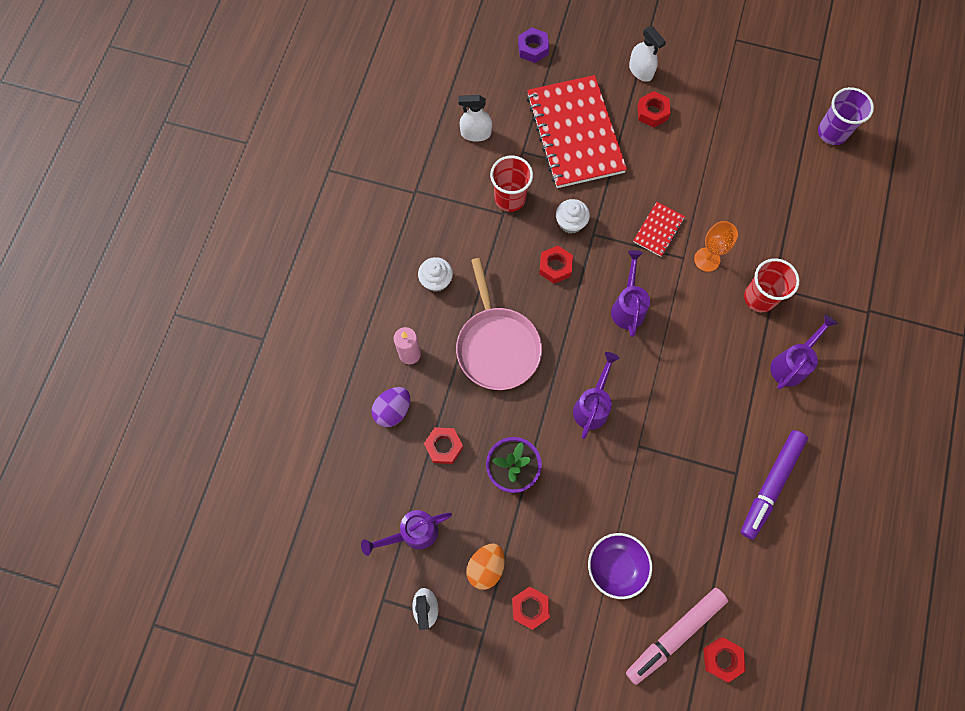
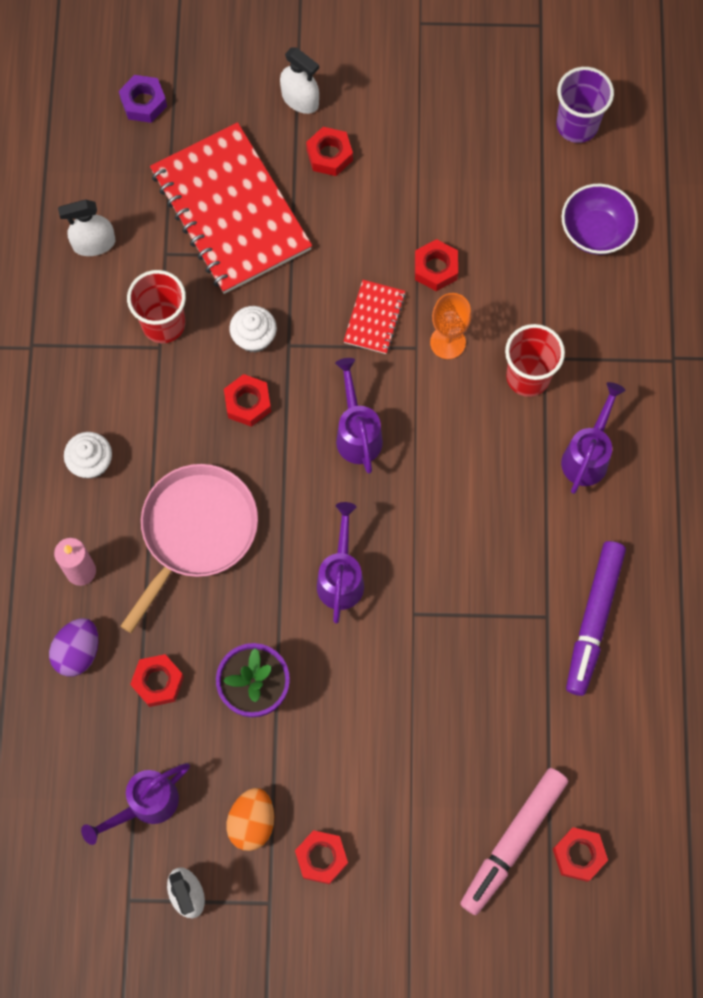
camera: 15 degrees left, 0 degrees up
pink pan [456,258,542,390] -> pink pan turned 120 degrees counterclockwise [120,464,258,633]
purple bowl [588,533,652,599] -> purple bowl moved to [561,184,638,255]
none -> red nut [415,239,458,291]

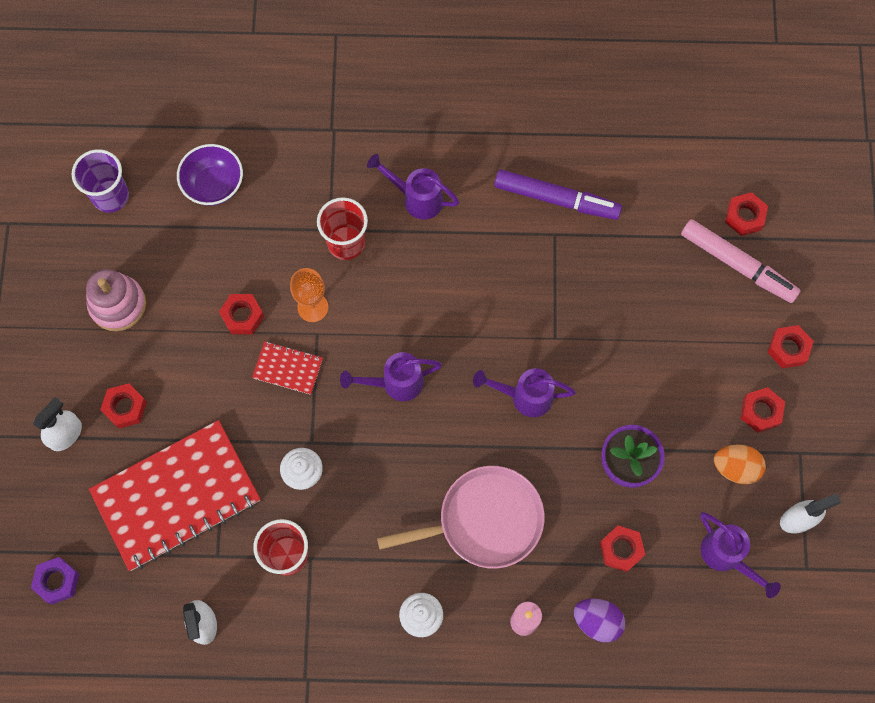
camera: 90 degrees left, 0 degrees up
pink pan [120,464,258,633] -> pink pan turned 135 degrees clockwise [377,466,545,569]
red nut [224,374,271,427] -> red nut moved to [768,325,814,368]
none -> pink stacking toy [86,269,146,331]

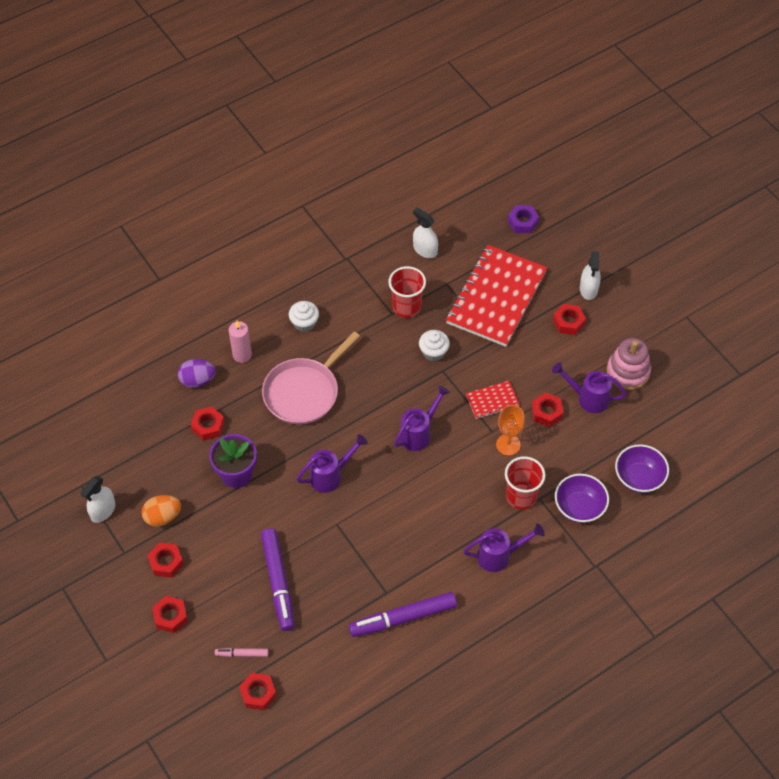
camera: 145 degrees right, 15 degrees down
purple cup [71,149,129,213] -> none
pink marker [681,219,801,303] -> pink marker [215,648,269,657], size x0.48
purple watering can [700,512,781,598] -> purple watering can moved to [552,362,627,413]
none -> purple marker [261,528,295,631]
none -> purple bowl [555,474,609,523]

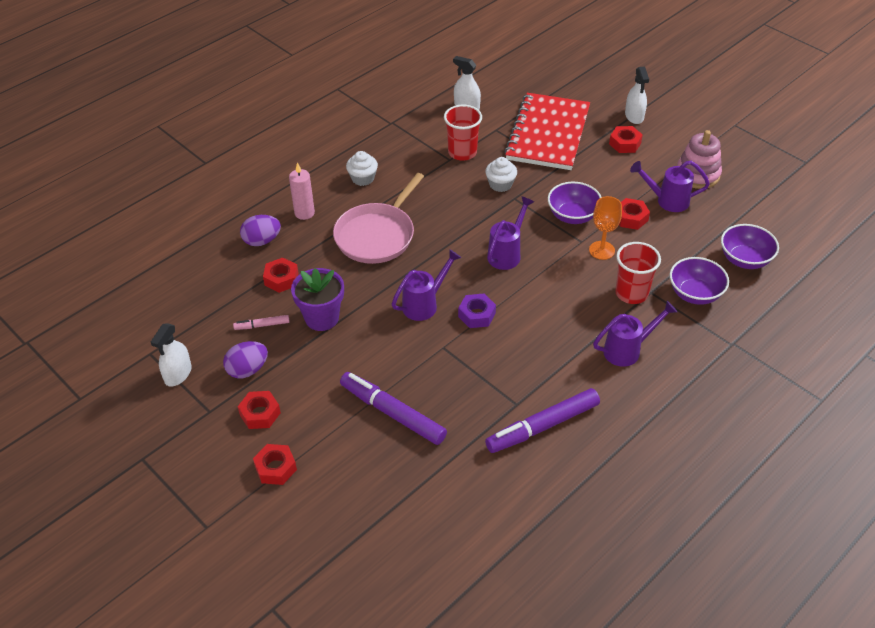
camera: 10 degrees left, 10 degrees down
orange egg [141,495,181,527] -> purple egg [223,341,268,378]
pink marker [215,648,269,657] -> pink marker moved to [233,315,290,330]
red nut [239,673,277,710] -> none
purple marker [261,528,295,631] -> purple marker turned 150 degrees clockwise [340,372,447,445]
red notebook [466,381,520,419] -> purple bowl [548,182,601,224]
purple nut [508,205,539,234] -> purple nut moved to [458,294,496,328]

